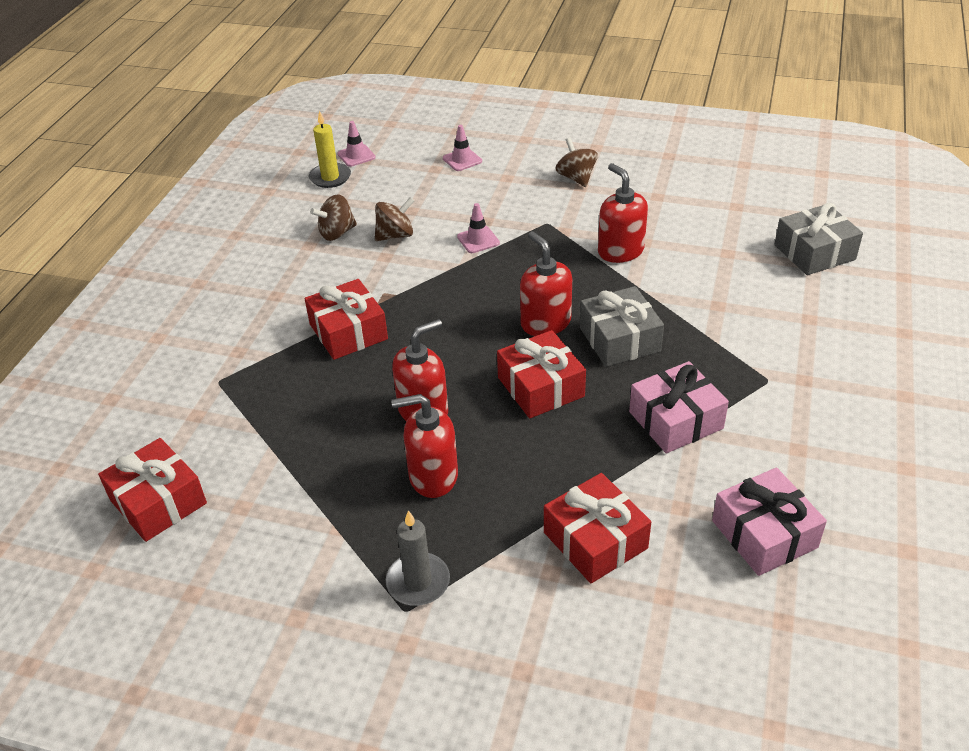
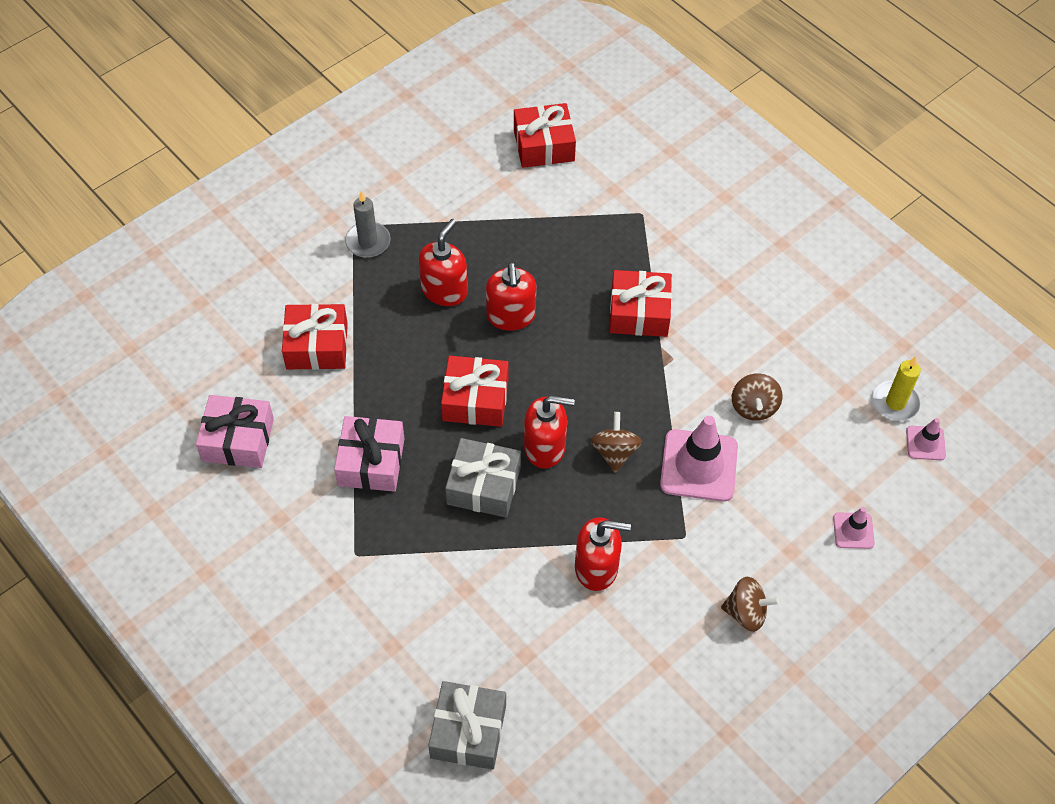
camera: 120 degrees right, 15 degrees up
brown spinning top [310,194,357,241] -> brown spinning top moved to [590,412,642,473]
pink traffic cone [457,203,500,253] -> pink traffic cone [660,416,738,502], size x1.95

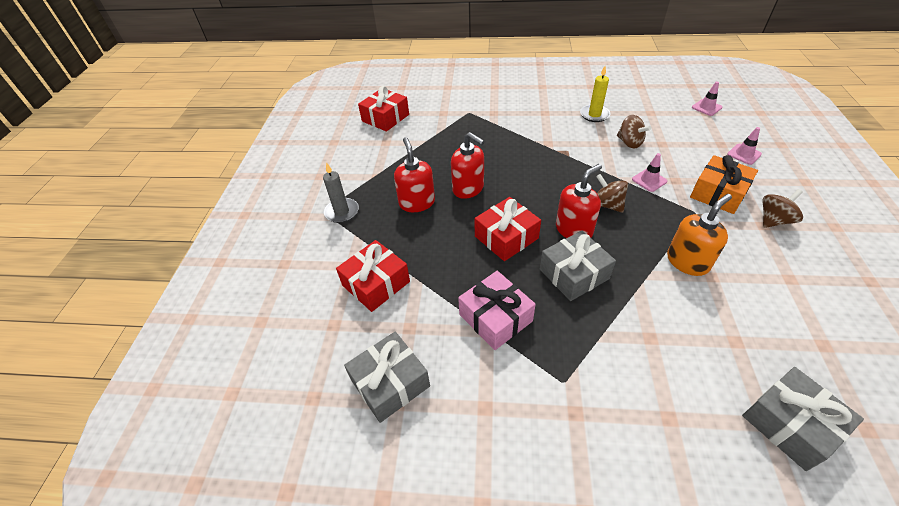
camera: 40 degrees left, 10 degrees down
pink gift [196,395,274,468] -> grey gift [344,332,430,423]
red soap dispenser [575,517,631,591] -> orange soap dispenser [667,194,732,276]
red gift [610,270,672,337] -> none
pink traffic cone [660,416,738,502] -> pink traffic cone [632,153,668,192], size x0.51
yellow candle [872,356,921,421] -> yellow candle moved to [580,66,610,122]
none -> orange gift [690,155,758,214]

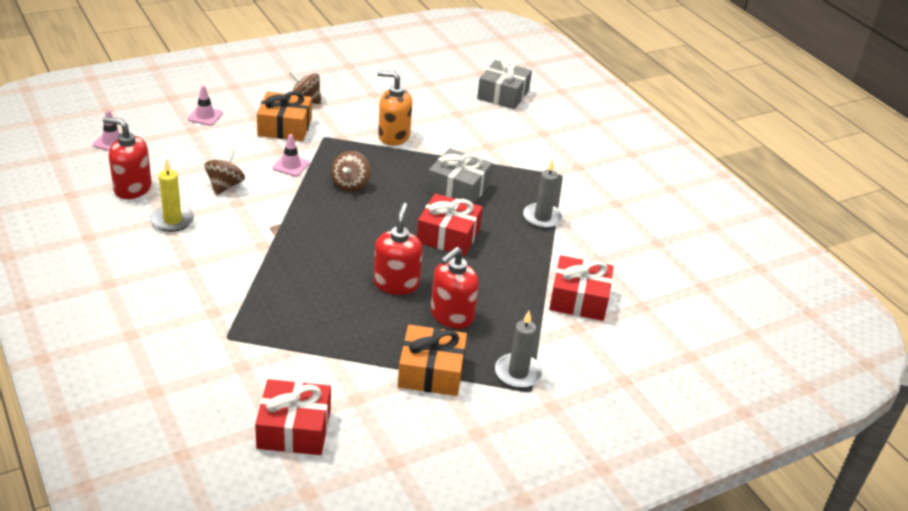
camera: 130 degrees left, 10 degrees down
grey gift [344,332,430,423] -> none
pink gift [458,271,536,350] -> grey candle [523,159,563,229]
red soap dispenser [556,164,602,238] -> red soap dispenser moved to [103,117,152,199]
none -> orange gift [398,325,467,396]

